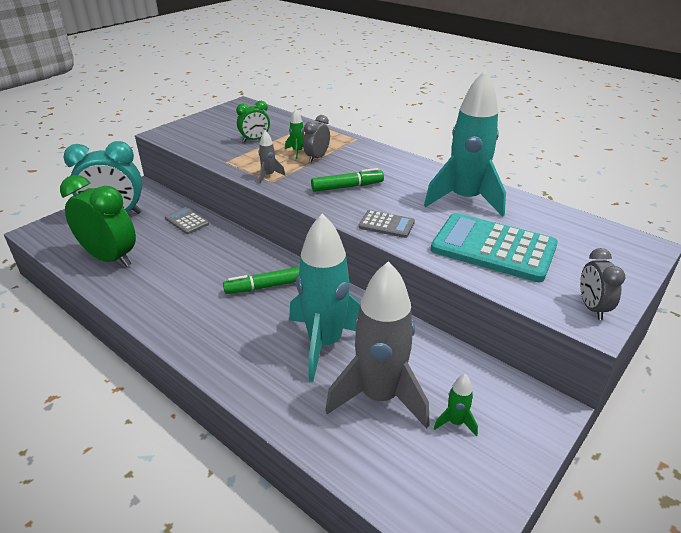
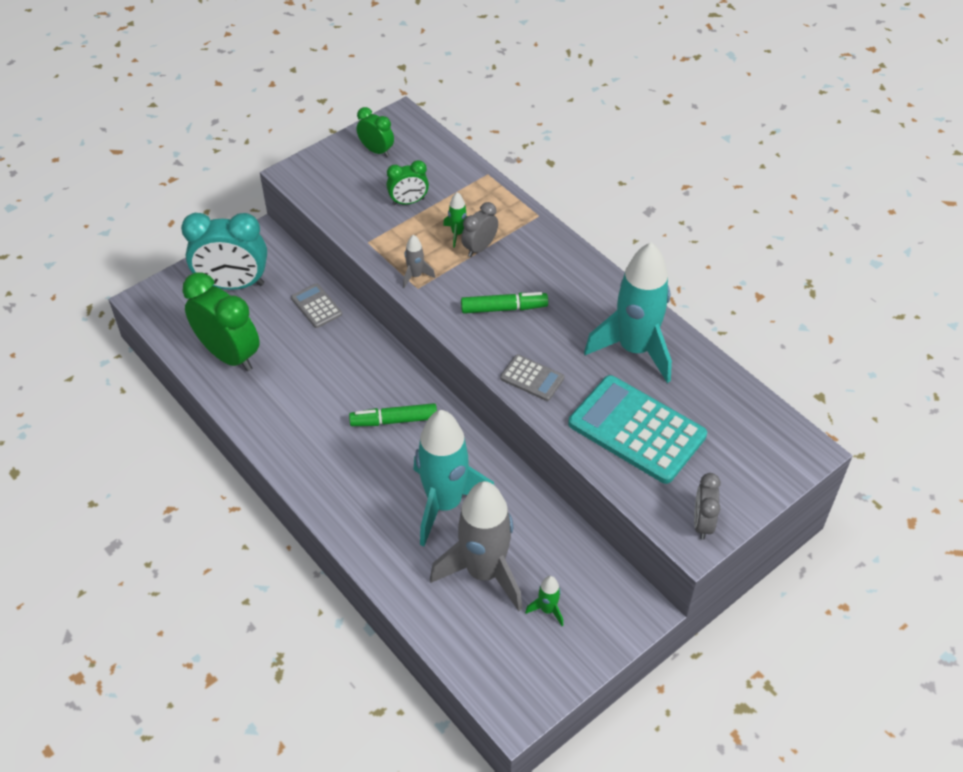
camera: 10 degrees right, 15 degrees up
none -> green clock [357,107,394,157]

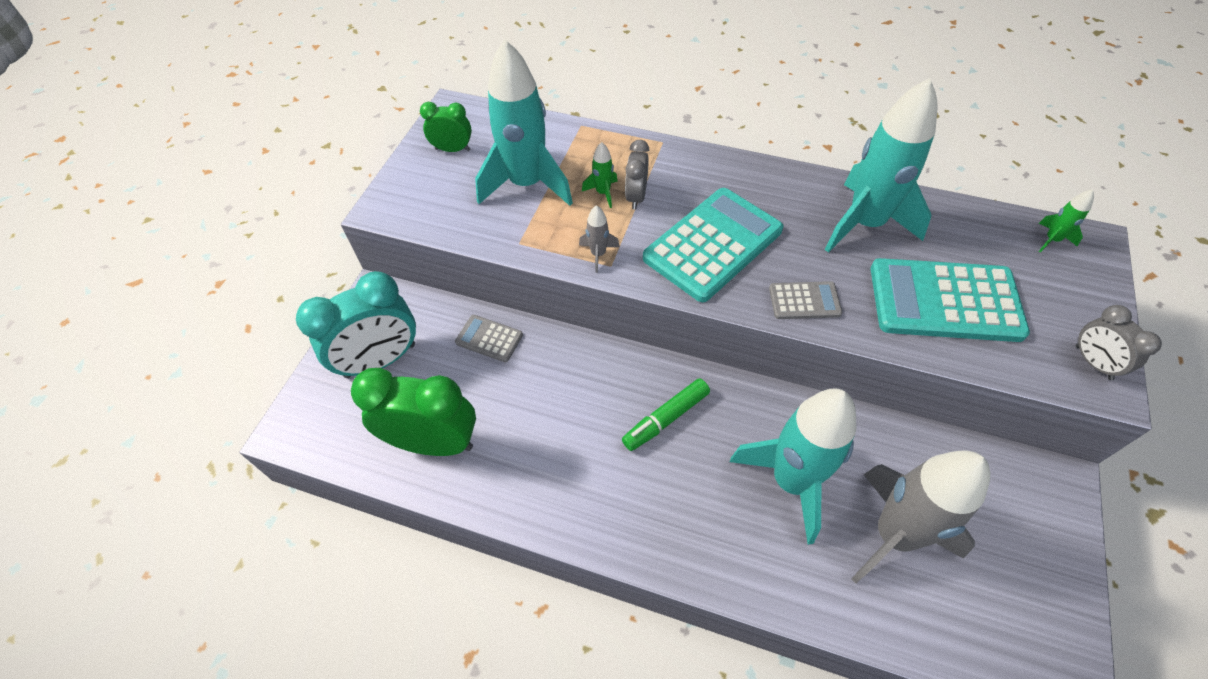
camera: 30 degrees left, 5 degrees up
green clock [387,160,429,205] -> turquoise rocket [475,39,573,206]
green marker [461,292,548,314] -> turquoise calculator [643,188,783,302]
green rocket [525,576,563,626] -> green rocket moved to [1038,189,1094,253]

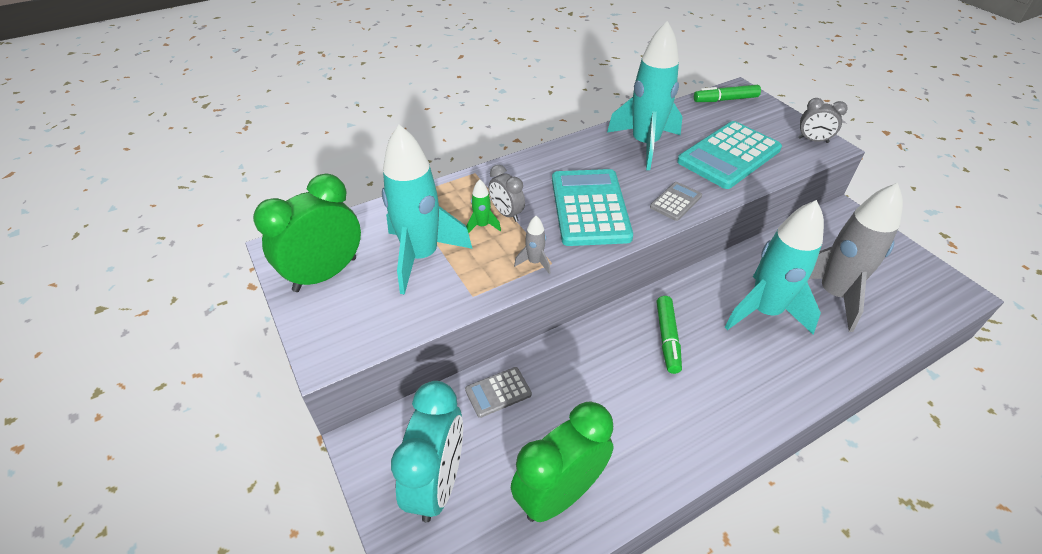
camera: 50 degrees left, 10 degrees down
green clock [420,102,472,152] -> green clock [253,174,361,292], size x1.90
green rocket [1038,189,1094,253] -> green marker [694,85,761,102]

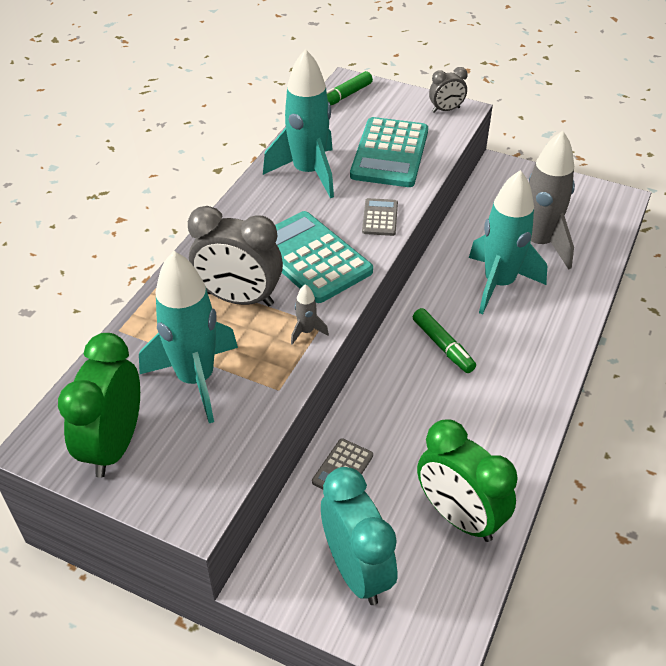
camera: 35 degrees left, 0 degrees up
green rocket [466,179,501,233] -> none
grey clock [489,165,525,222] -> grey clock [188,206,283,306], size x1.90
green clock [511,401,614,522] -> green clock turned 60 degrees counterclockwise [417,419,518,542]

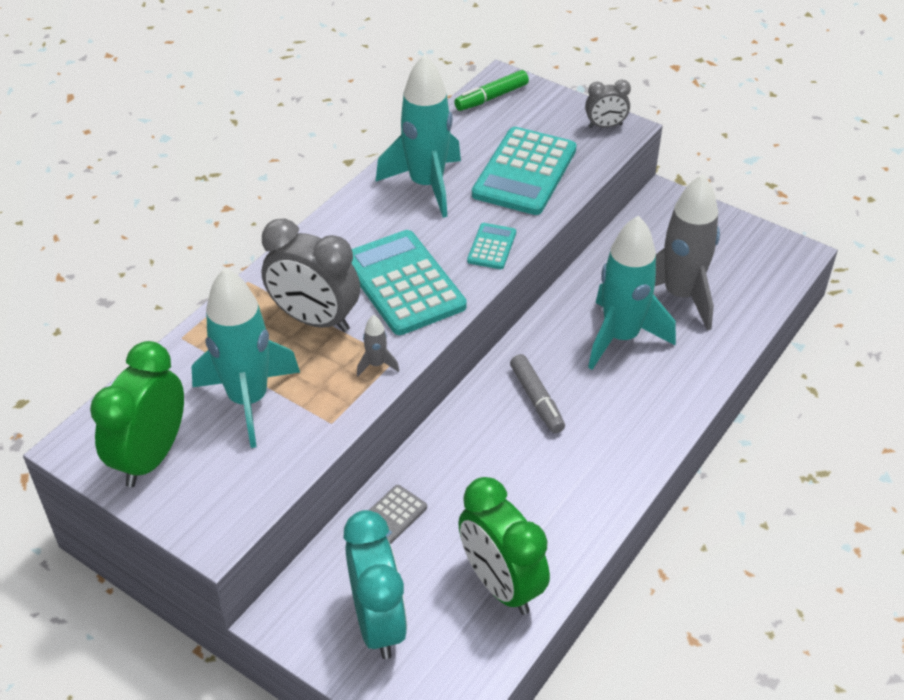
camera: 10 degrees right, 0 degrees up
grey calculator [362,198,398,236] -> turquoise calculator [467,223,516,269]
green marker [413,308,476,373] -> grey marker [510,354,565,434]

